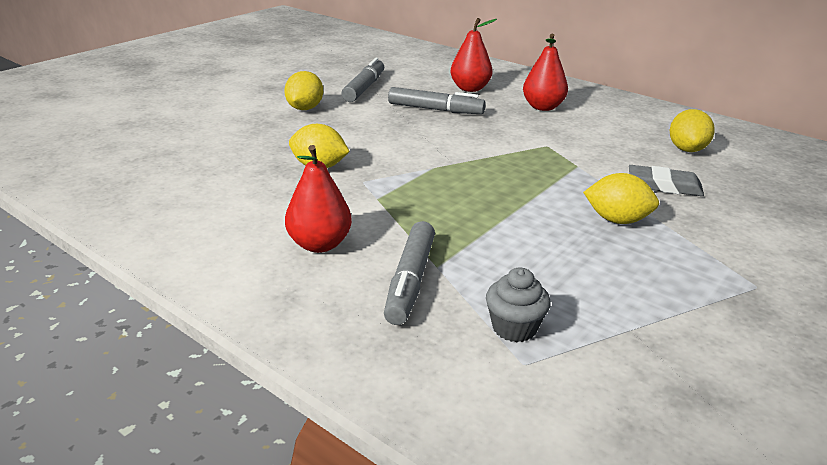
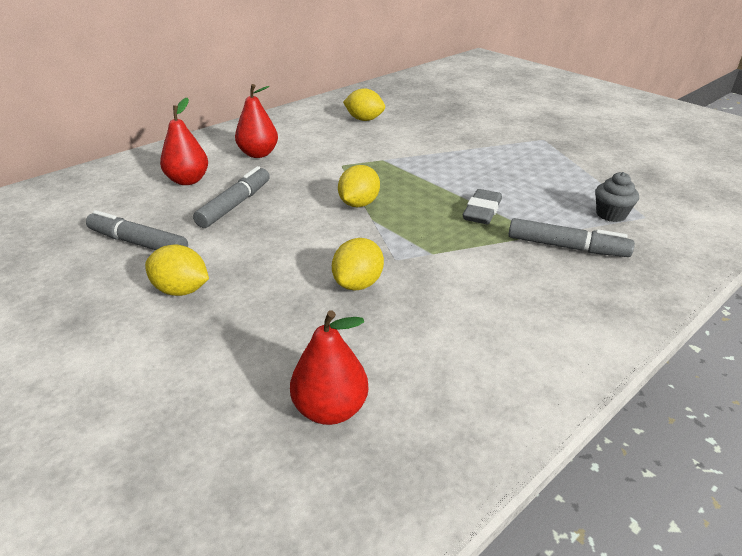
camera: 80 degrees left, 5 degrees up
red pear [285,145,352,253] -> red pear moved to [290,310,368,425]
yellow lemon [583,173,659,224] -> yellow lemon moved to [338,165,380,207]
grey eraser [629,165,704,196] -> grey eraser moved to [463,189,502,225]

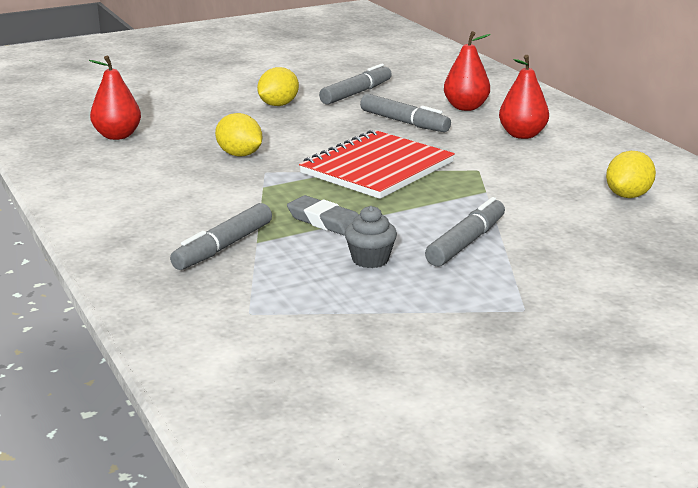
camera: 105 degrees right, 10 degrees down
yellow lemon [338,165,380,207] -> red notebook [299,130,455,199]
grey cupcake [595,172,639,222] -> grey cupcake moved to [345,206,397,268]
none -> grey marker [425,197,505,266]

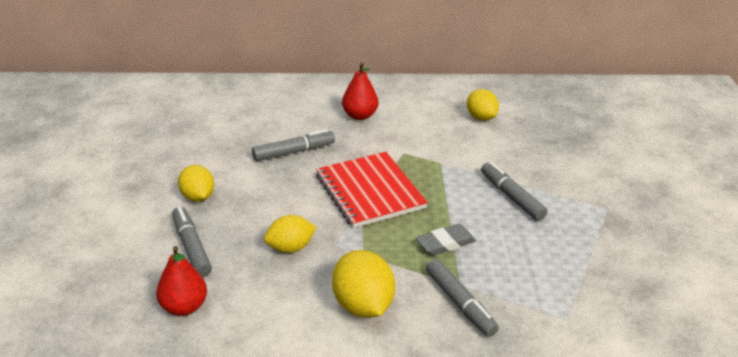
camera: 65 degrees left, 10 degrees up
grey marker [319,64,392,105] -> grey marker moved to [172,207,212,277]
grey cupcake [345,206,397,268] -> none
red pear [444,31,491,111] -> none
none -> yellow lemon [332,250,395,318]

